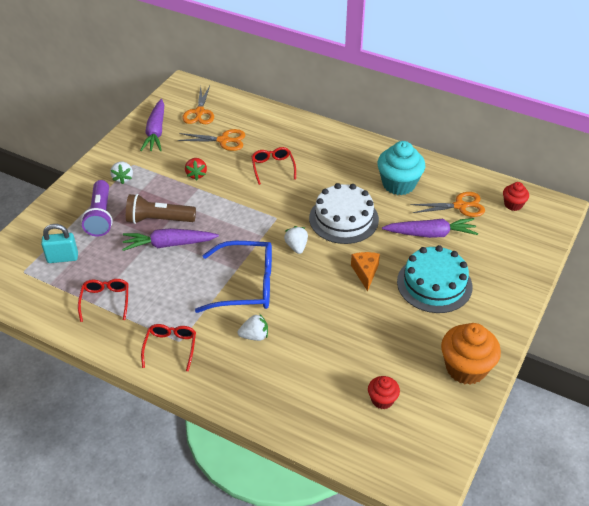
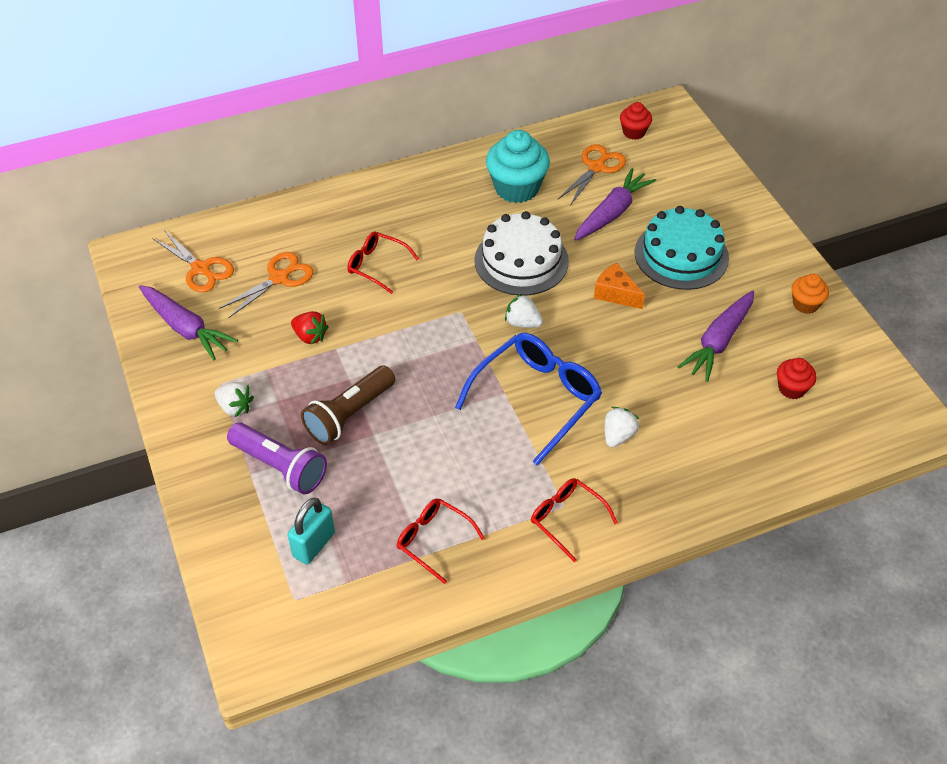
camera: 50 degrees left, 5 degrees up
purple carrot [122,228,219,251] -> purple carrot moved to [678,291,754,382]
orange cupcake [441,323,501,385] -> orange cupcake [792,274,829,314], size x0.53

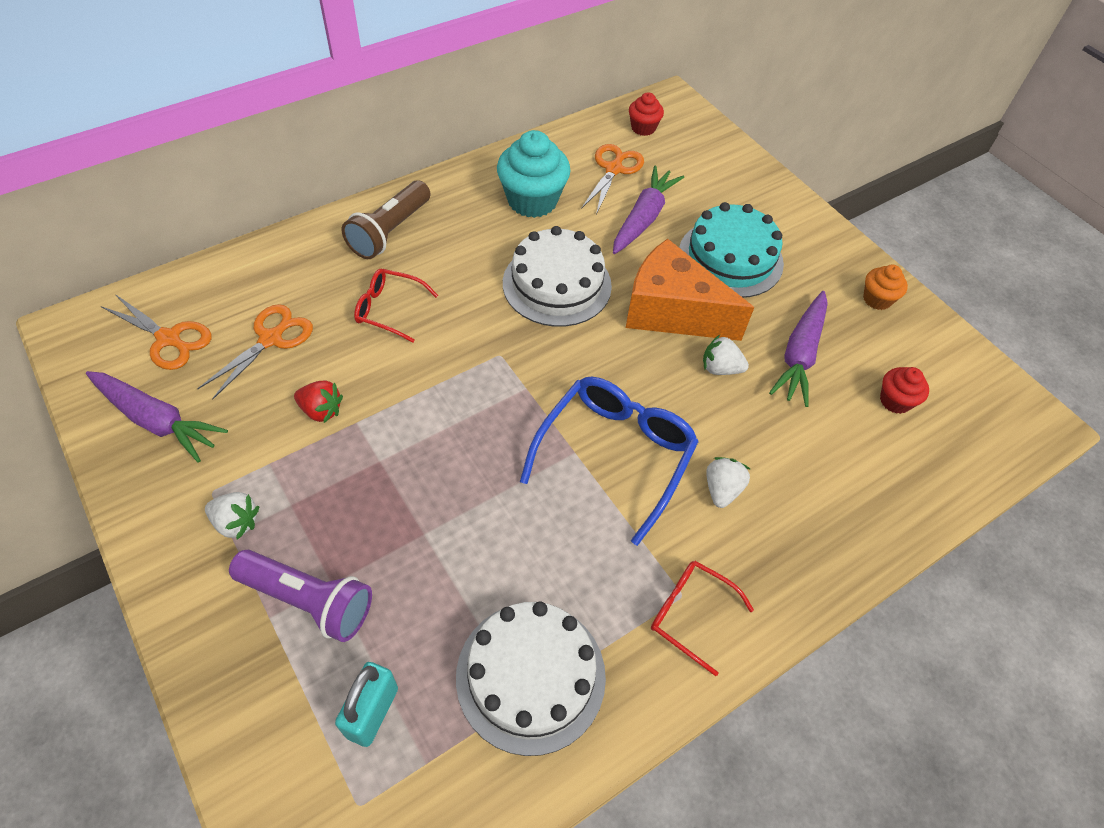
camera: 15 degrees left, 5 degrees up
brown flashlight [301,365,395,445] -> brown flashlight moved to [342,180,431,259]
red glasses [397,498,485,584] -> white cake [456,601,606,756]
white strawberry [505,294,543,328] -> white strawberry moved to [703,335,749,375]
orange cheese [594,263,645,309] -> orange cheese [626,239,754,341], size x2.00

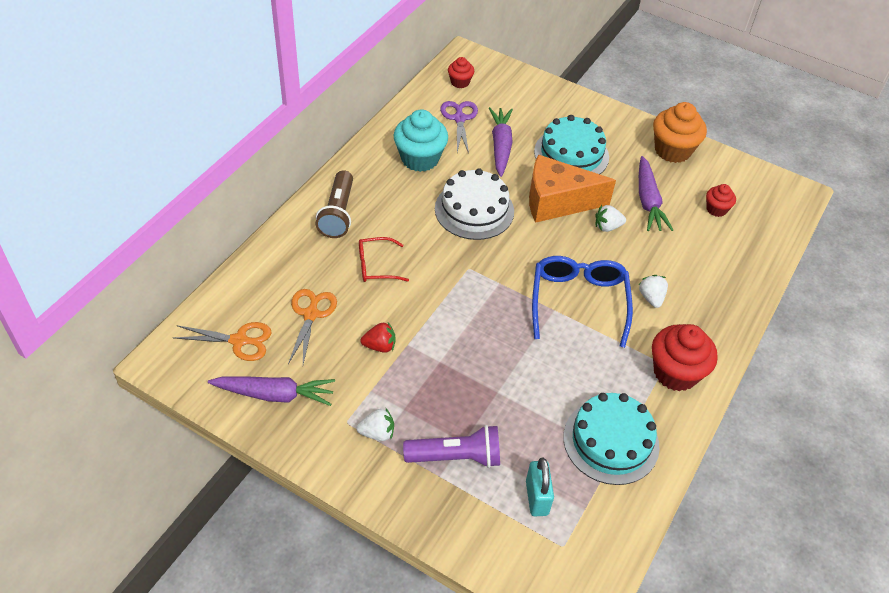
camera: 25 degrees left, 5 degrees down
white cake [456,601,606,756] -> turquoise cake [563,393,659,485]
orange scissors [581,144,644,214] -> purple scissors [440,101,478,153]
red glasses [651,561,754,676] -> red cupcake [652,324,718,391]
orange cupcake [863,265,908,310] -> orange cupcake [653,102,707,163], size x1.87

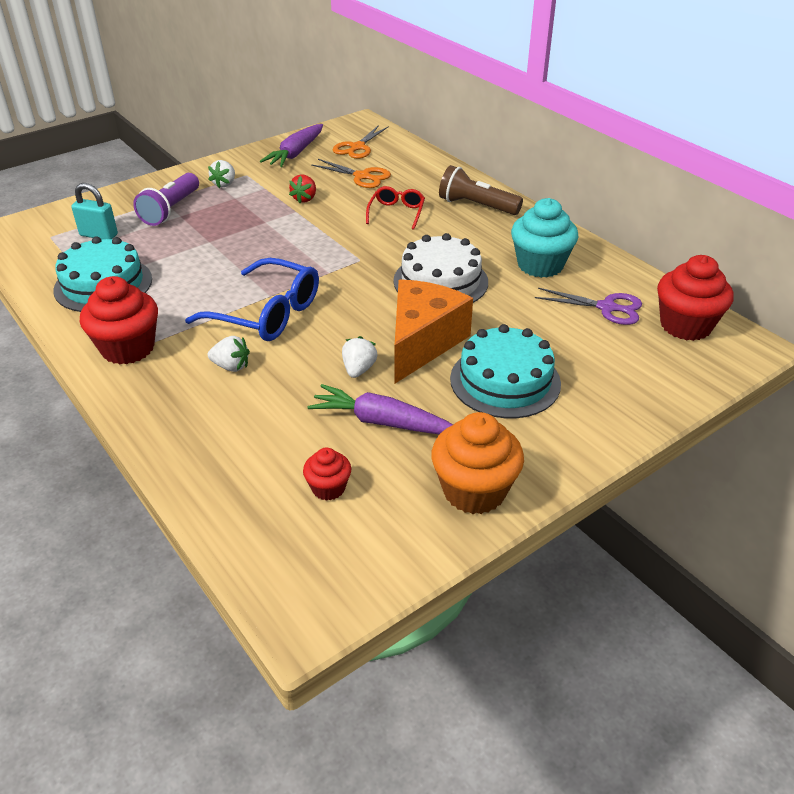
camera: 115 degrees right, 10 degrees down
red cupcake [448,57,474,88] -> red cupcake [657,255,734,341], size x1.87
purple carrot [489,107,513,177] -> none

